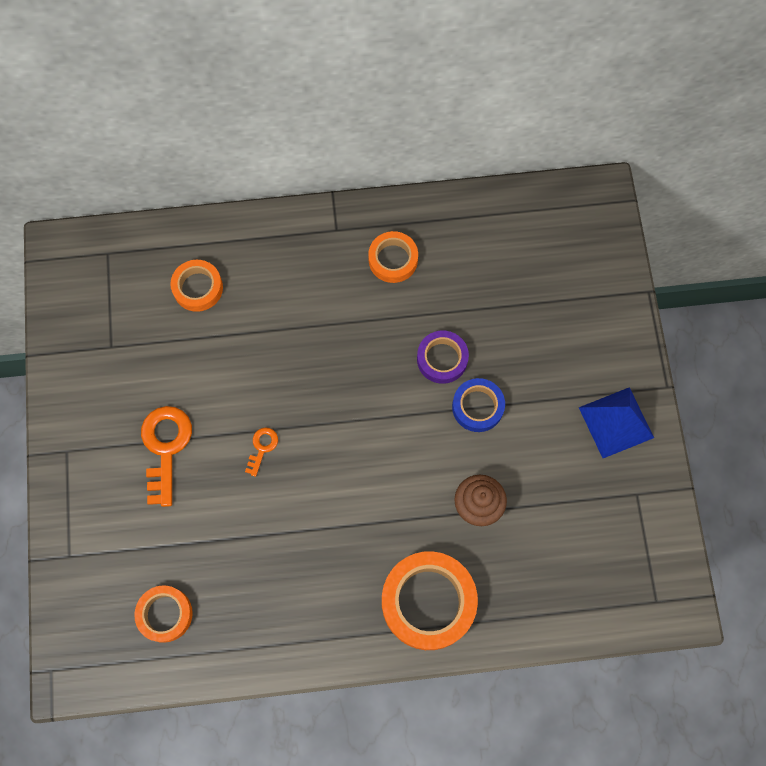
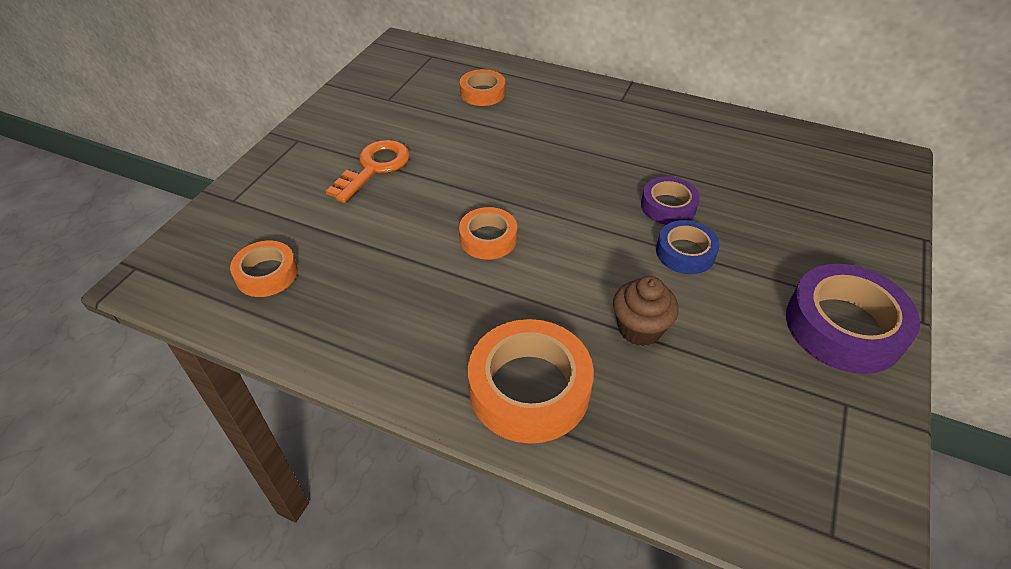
camera: 30 degrees right, 25 degrees down
orange key [245,428,278,477] -> none
orange tape [368,231,418,283] -> orange tape moved to [459,207,517,260]
blue pyramid [579,387,654,458] -> purple tape [786,264,920,374]

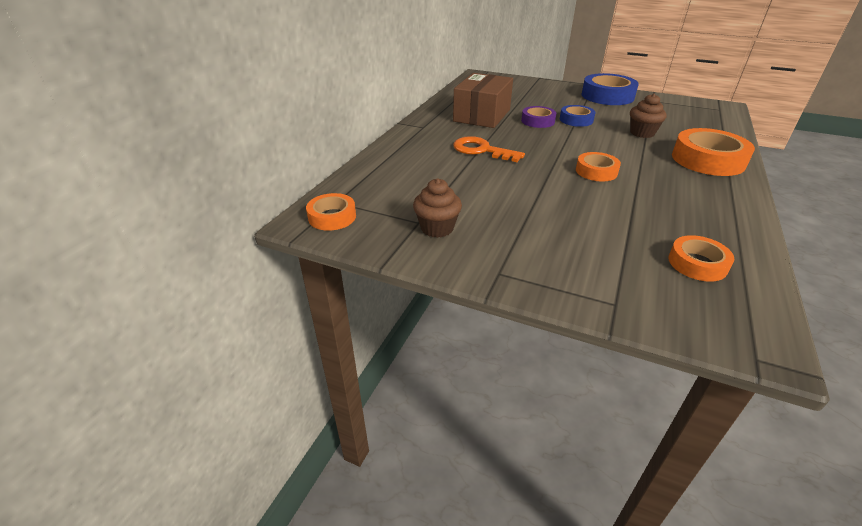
camera: 90 degrees left, 10 degrees down
orange key [326,140,410,203] -> orange key moved to [453,136,525,162]
orange tape [460,69,505,106] -> orange tape moved to [306,193,356,231]
purple tape [786,264,920,374] -> blue tape [582,73,639,105]
none -> brown cupcake [413,178,462,238]
none -> brown box [453,73,513,128]

